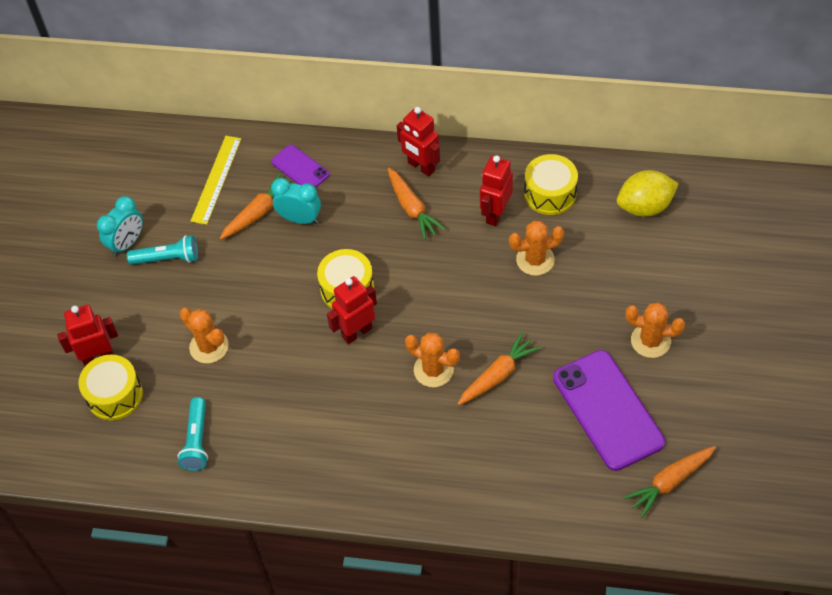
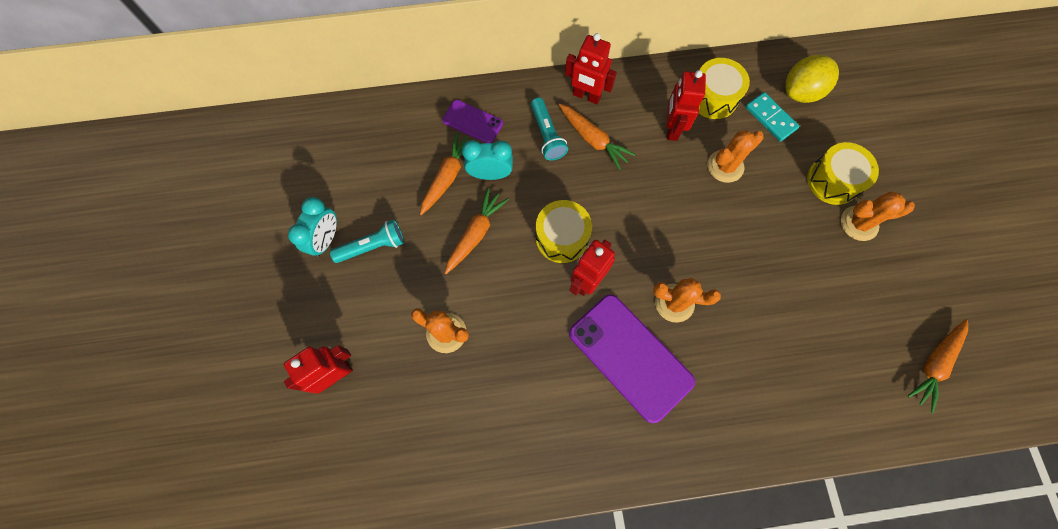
camera: 20 degrees left, 15 degrees up
yellow drum [79,354,143,421] -> yellow drum moved to [807,142,879,205]
turquoise flashlight [178,397,208,471] -> turquoise flashlight moved to [531,97,568,160]
yellow ruler [191,136,241,225] -> none
orange carrot [458,332,541,405] -> orange carrot moved to [445,188,509,274]
purple phone [553,350,665,471] -> purple phone moved to [569,294,695,423]
none -> turquoise domino [745,92,799,142]

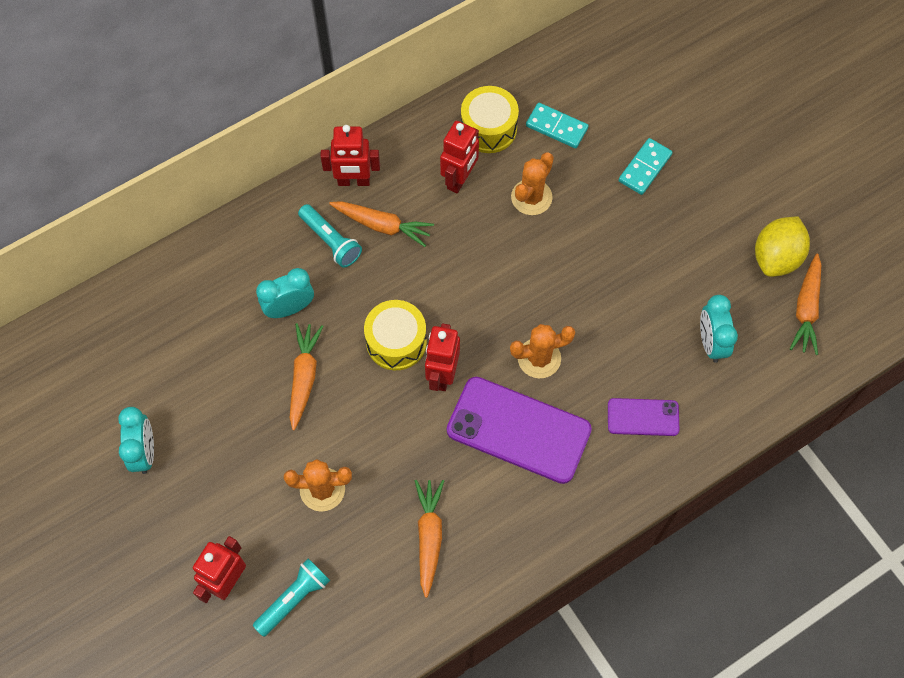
camera: 25 degrees left, 5 degrees down
turquoise flashlight [330,219,404,263] -> turquoise flashlight moved to [253,558,330,637]
orange carrot [420,132,477,215] -> orange carrot moved to [415,480,444,598]
purple phone [442,100,503,143] -> purple phone moved to [608,398,680,436]
red robot [667,70,706,141] -> red robot turned 135 degrees counterclockwise [440,121,479,193]
yellow lemon [786,55,839,103] -> yellow lemon moved to [755,217,810,277]
yellow drum [807,142,879,205] -> turquoise domino [619,138,673,195]
orange cactus [841,192,915,241] -> none
none -> turquoise clock [700,295,738,363]

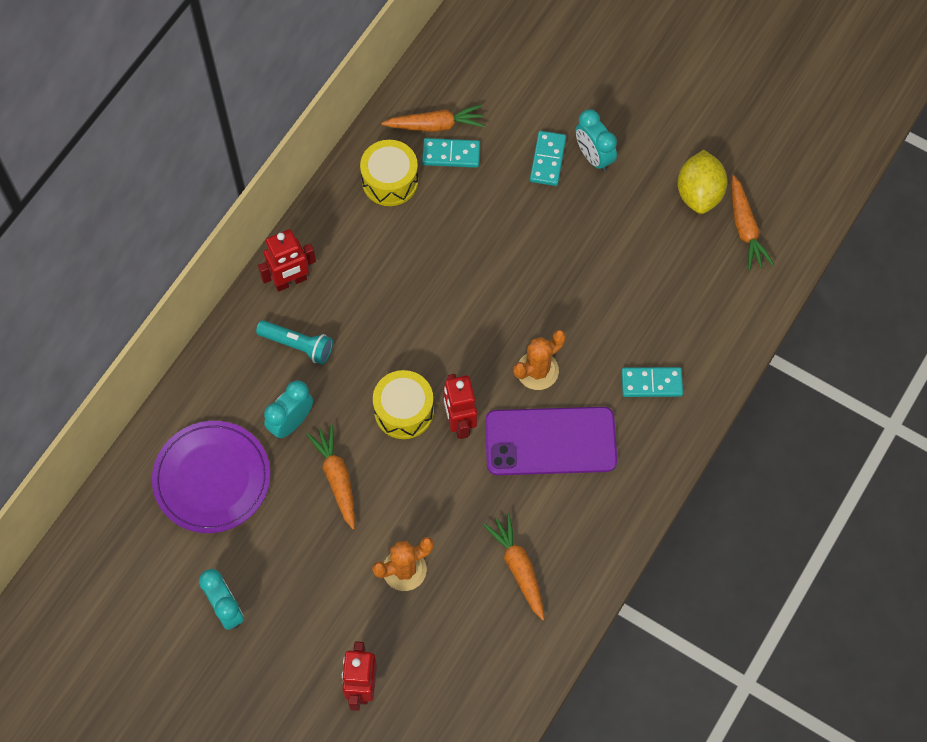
camera: 25 degrees left, 0 degrees up
turquoise flashlight [253,558,330,637] -> none
orange carrot [329,201,434,247] -> orange carrot moved to [382,105,485,132]
red robot [440,121,479,193] -> none
orange cactus [511,152,554,215] -> none
purple phone [608,398,680,436] -> turquoise domino [621,367,683,397]
turquoise clock [700,295,738,363] -> turquoise clock moved to [575,109,617,172]
none -> purple plate [152,421,270,533]

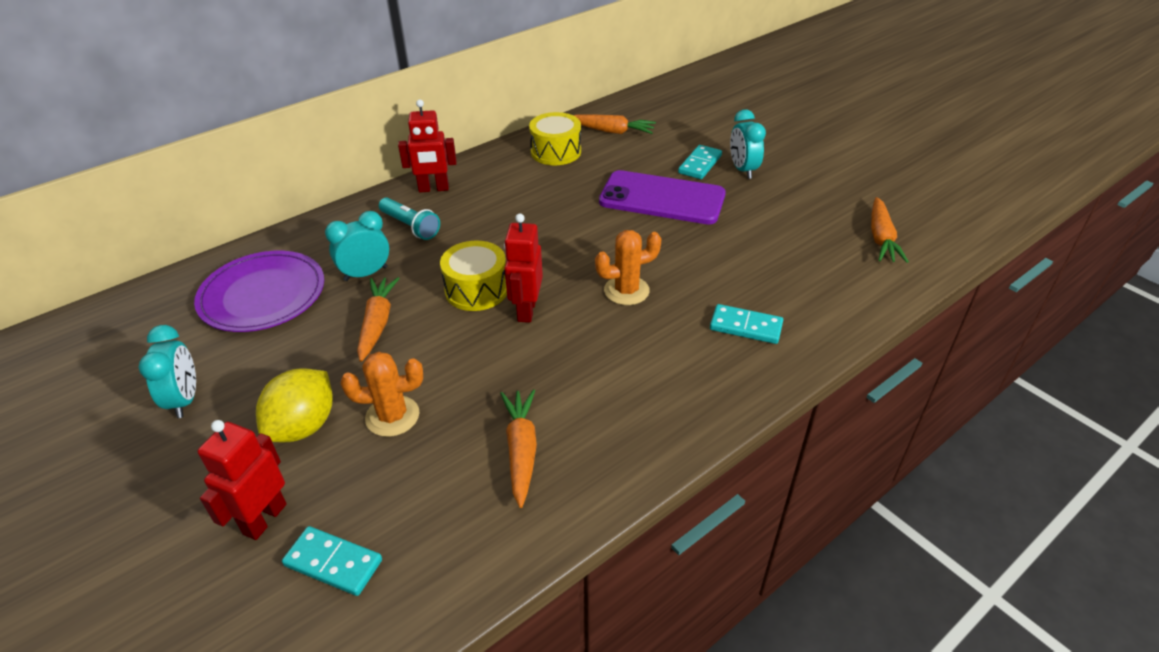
camera: 20 degrees right, 25 degrees down
turquoise domino [422,138,480,168] -> turquoise domino moved to [282,526,382,596]
purple phone [485,407,617,475] -> purple phone moved to [599,170,726,224]
yellow lemon [677,150,728,214] -> yellow lemon moved to [256,368,333,442]

